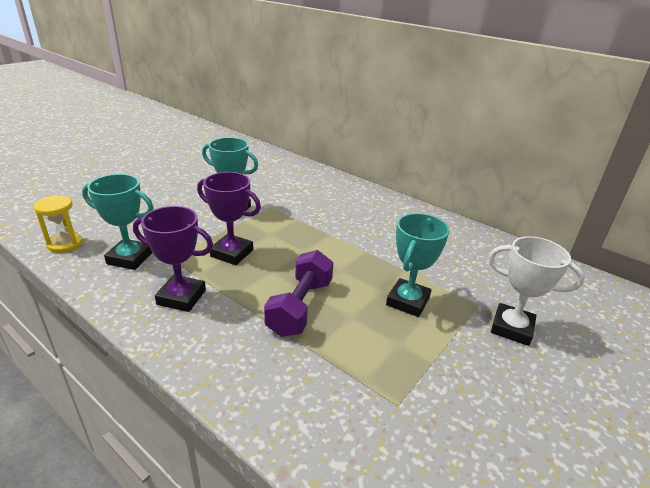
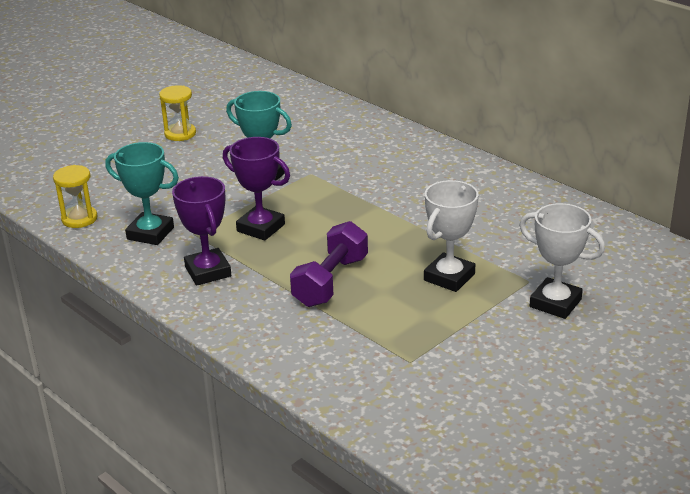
camera: 10 degrees right, 0 degrees up
purple trophy [133,206,213,312] -> purple trophy turned 45 degrees clockwise [172,176,231,286]
turquoise trophy [386,213,450,317] -> white trophy [424,180,478,292]
none -> yellow hourglass [159,85,196,141]

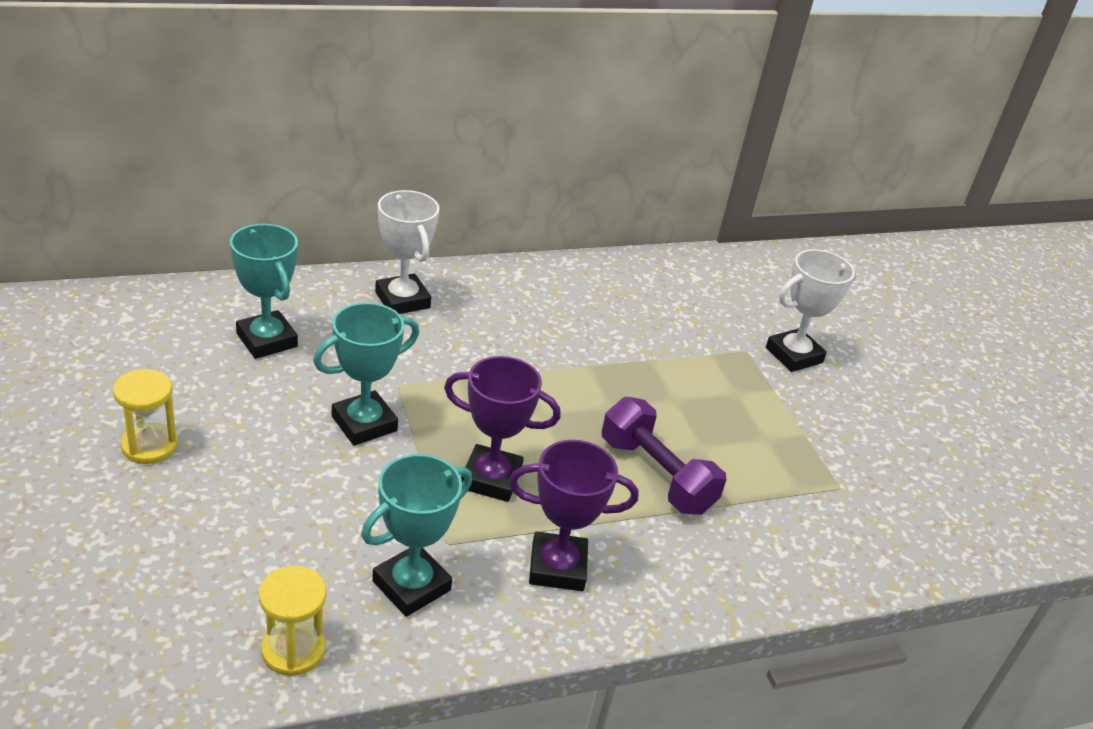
camera: 70 degrees left, 5 degrees up
purple trophy [223,137,290,241] -> purple trophy turned 45 degrees clockwise [444,356,561,502]
white trophy [424,180,478,292] -> white trophy moved to [375,190,439,314]
none -> turquoise trophy [230,224,298,359]

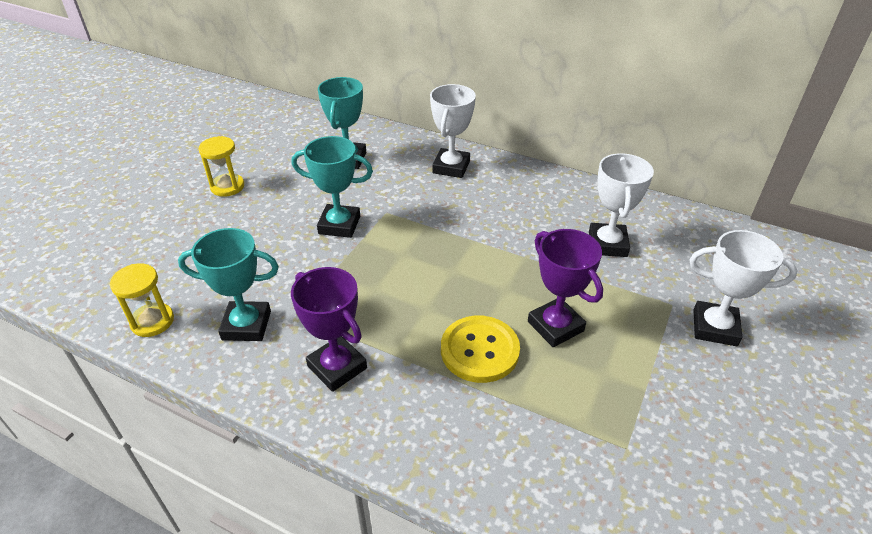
camera: 50 degrees right, 5 degrees up
purple trophy [444,356,561,502] -> purple trophy moved to [528,229,603,347]
purple dumbbell [602,397,726,515] -> yellow button [441,316,520,383]
none -> white trophy [589,153,654,257]

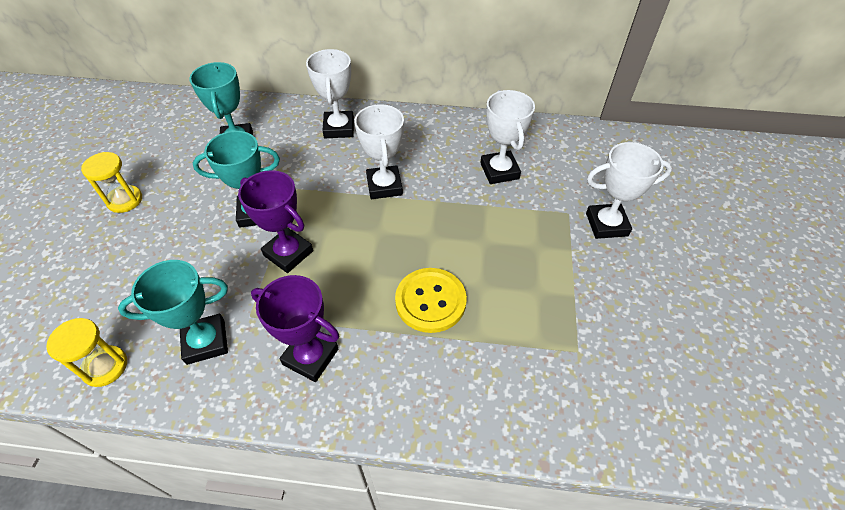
camera: 20 degrees left, 10 degrees up
purple trophy [528,229,603,347] -> purple trophy moved to [238,170,313,273]
none -> white trophy [355,104,404,199]

